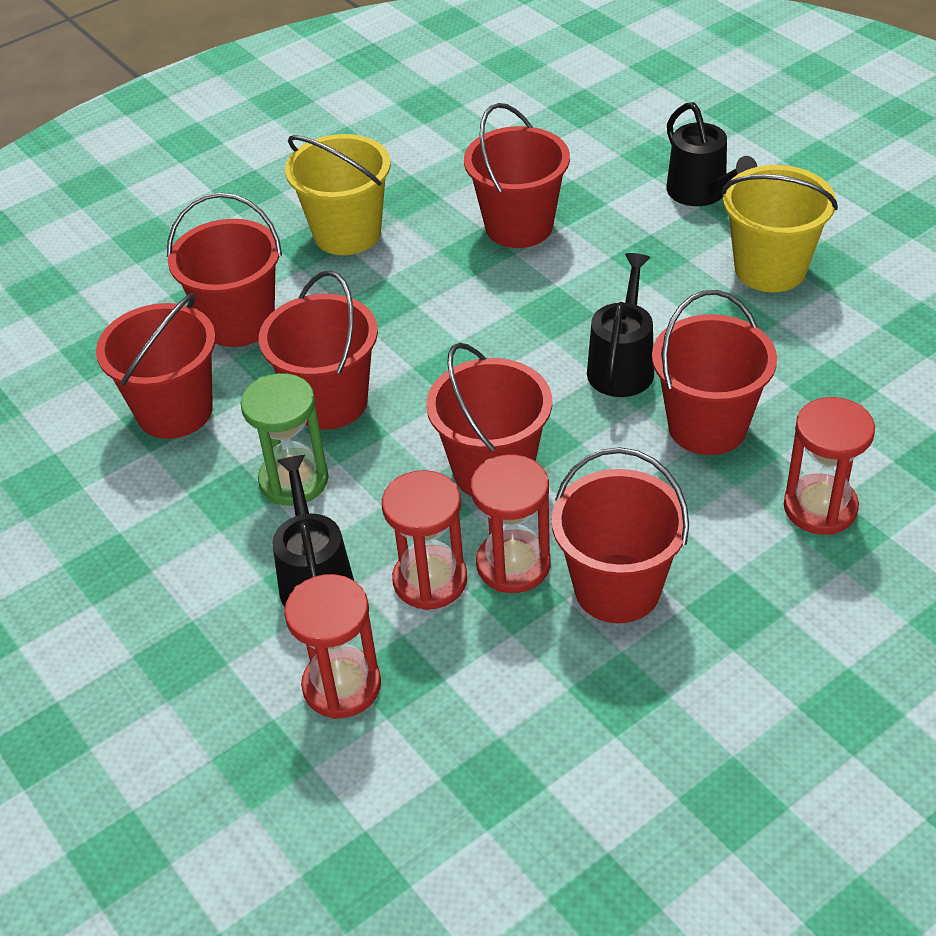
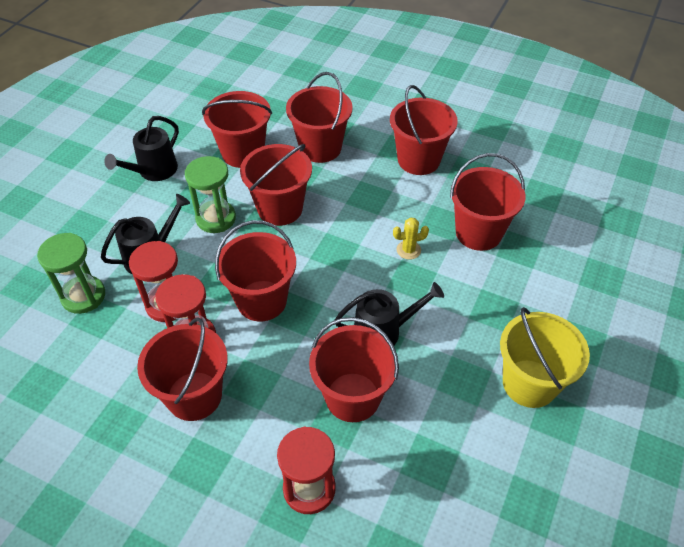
camera: 60 degrees right, 5 degrees up
red hourglass [284,574,381,719] -> green hourglass [37,233,105,314]
yellow bucket [285,134,391,255] -> red bucket [390,85,458,175]
black watering can [666,102,757,206] -> black watering can moved to [104,116,179,181]
none -> yellow cactus [393,217,429,260]

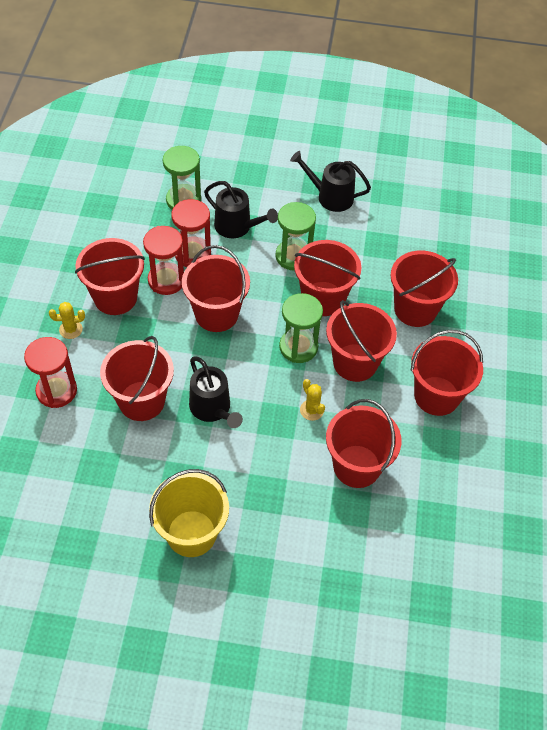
camera: 70 degrees right, 5 degrees up
red bucket [202,91,272,168] -> red bucket moved to [326,300,397,382]
none -> yellow cactus [49,302,85,339]
none -> green hourglass [279,293,323,363]

